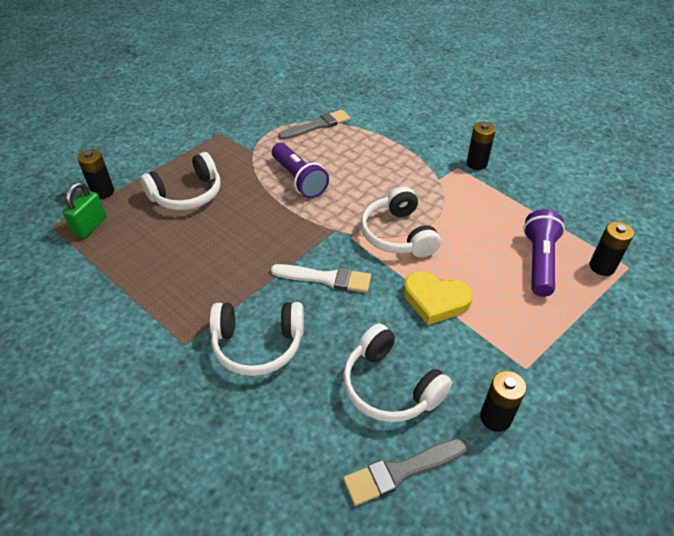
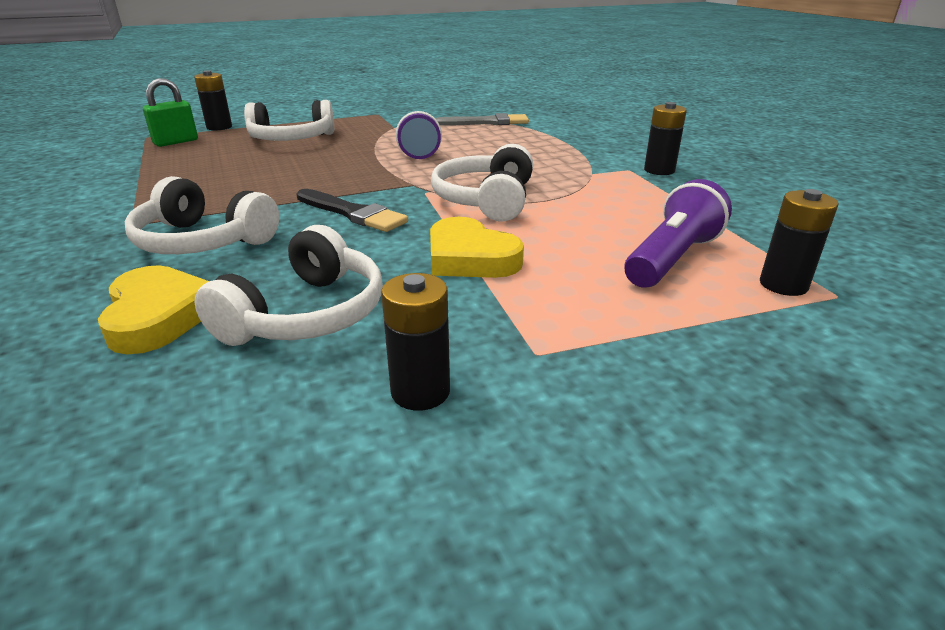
camera: 25 degrees right, 15 degrees down
white brush [271,264,371,293] -> black brush [296,189,408,232]
white headphones [343,323,452,422] -> white headphones turned 135 degrees counterclockwise [194,225,383,346]
grey brush [343,438,467,506] -> none
none -> yellow heart [98,265,209,354]

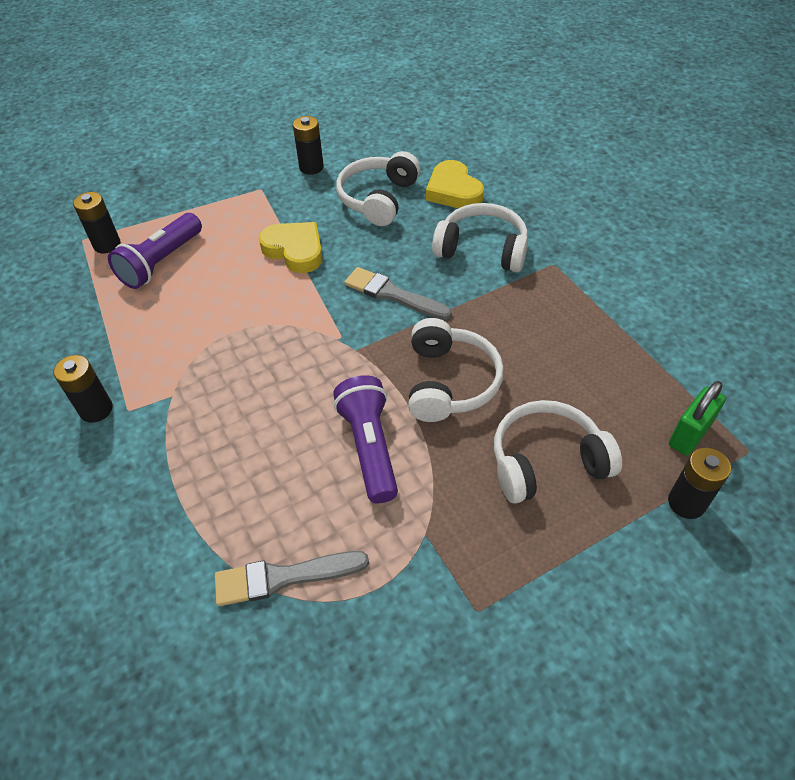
camera: 175 degrees right, 20 degrees up
black brush [296,189,408,232] -> grey brush [344,267,452,320]
white headphones [431,144,533,222] -> white headphones moved to [408,318,504,422]

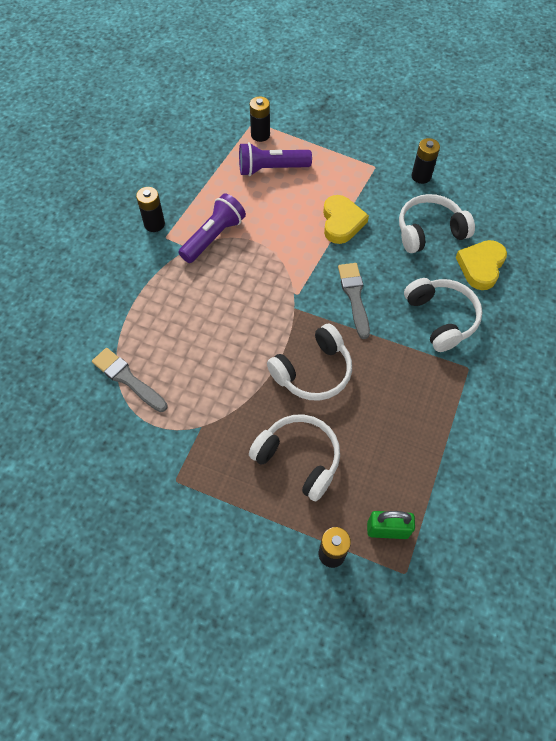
camera: 50 degrees right, 10 degrees up
purple flashlight [333,375,398,503] -> purple flashlight moved to [178,193,246,263]

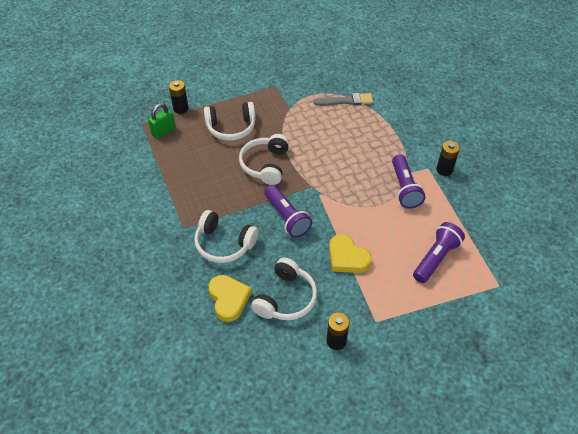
camera: 135 degrees right, 10 degrees down
black battery [250,96,270,142] -> none
grey brush [338,263,370,339] -> purple flashlight [264,185,312,238]

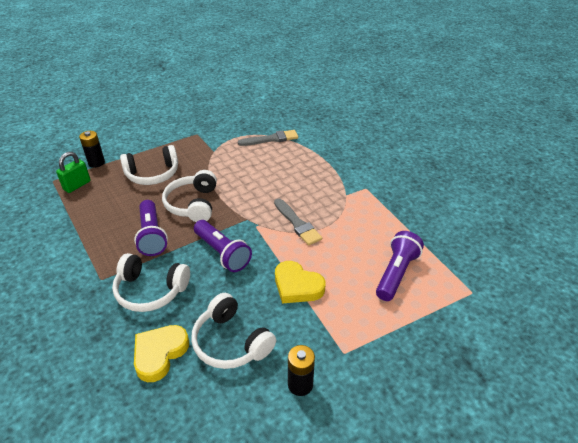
camera: 10 degrees left, 10 degrees down
yellow heart [209,275,252,322] -> yellow heart turned 120 degrees counterclockwise [134,325,189,382]
white headphones [251,257,317,320] -> white headphones turned 120 degrees clockwise [191,293,276,369]
purple flashlight [392,154,425,209] -> purple flashlight moved to [134,200,168,256]
black battery [436,141,460,176] -> none
none -> grey brush [274,198,322,245]

